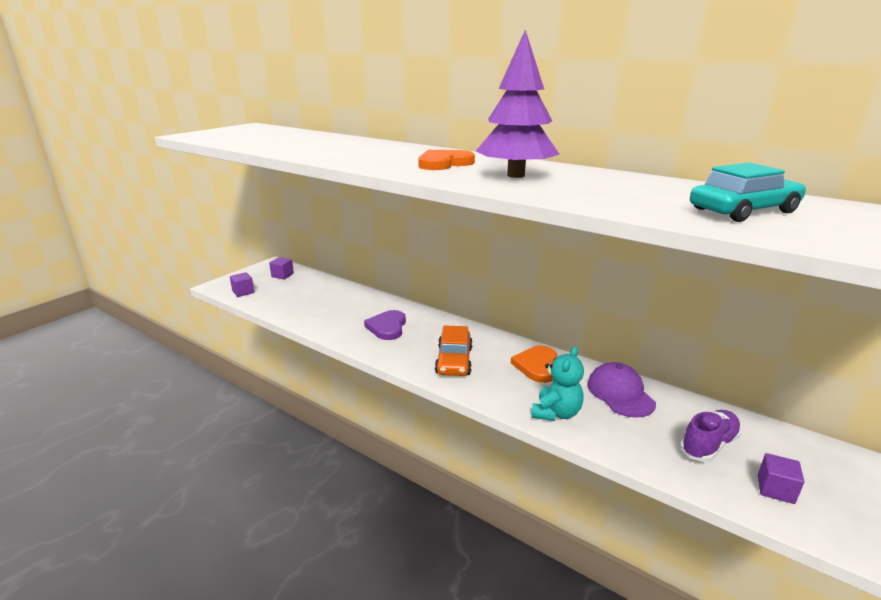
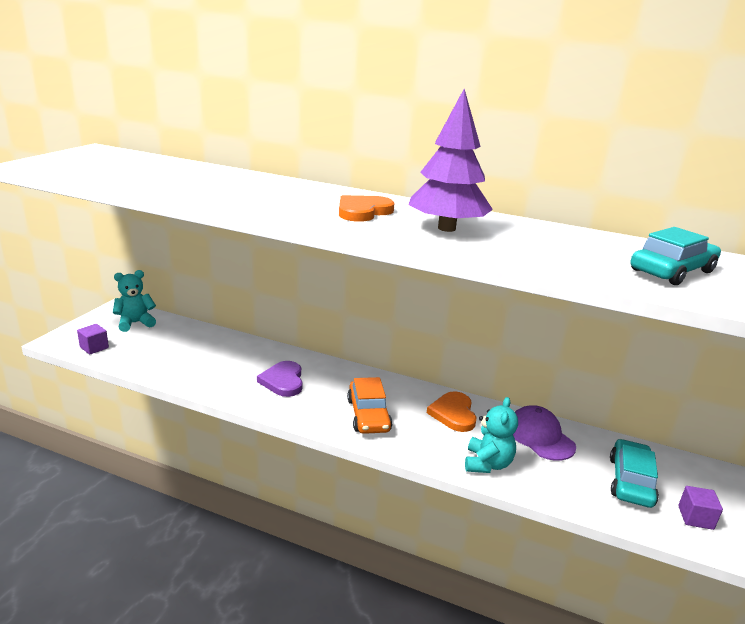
camera: 15 degrees left, 0 degrees up
purple cube [269,257,294,279] -> turquoise teddy bear [113,270,156,332]
purple shoe [680,410,742,462] -> turquoise car [610,439,659,508]

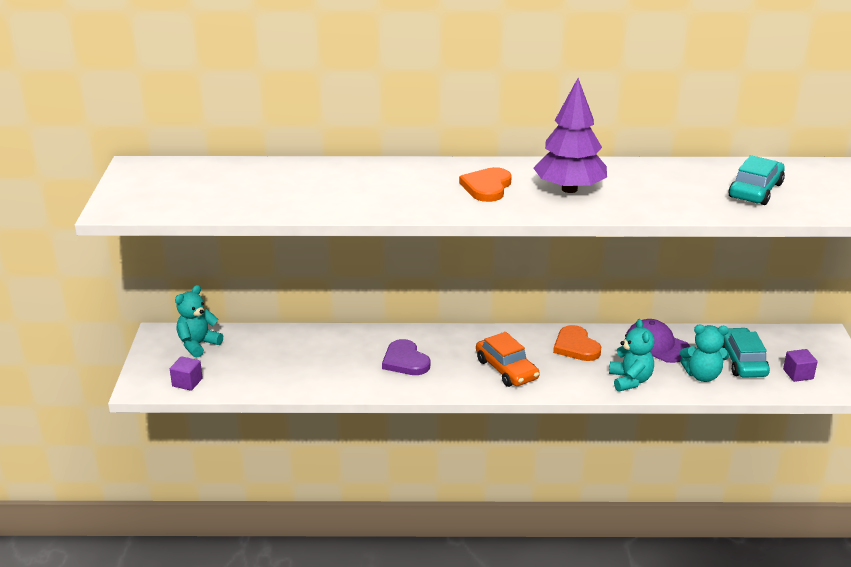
camera: 20 degrees left, 5 degrees up
none -> turquoise teddy bear [680,325,729,382]

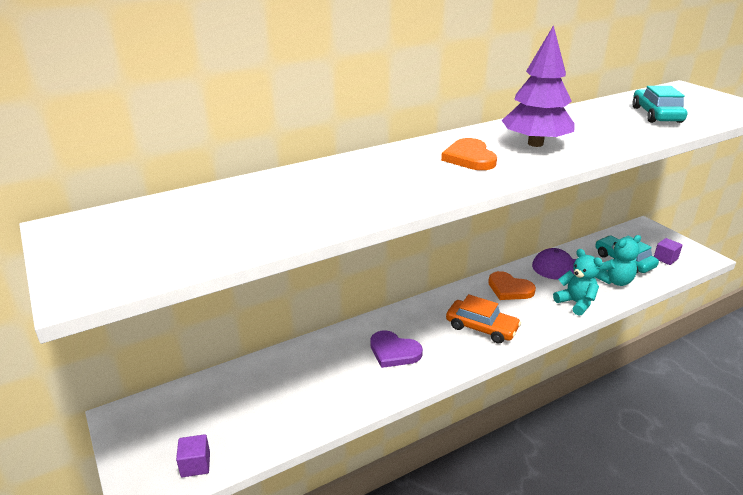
camera: 30 degrees left, 0 degrees up
turquoise teddy bear [175,285,223,358] -> none

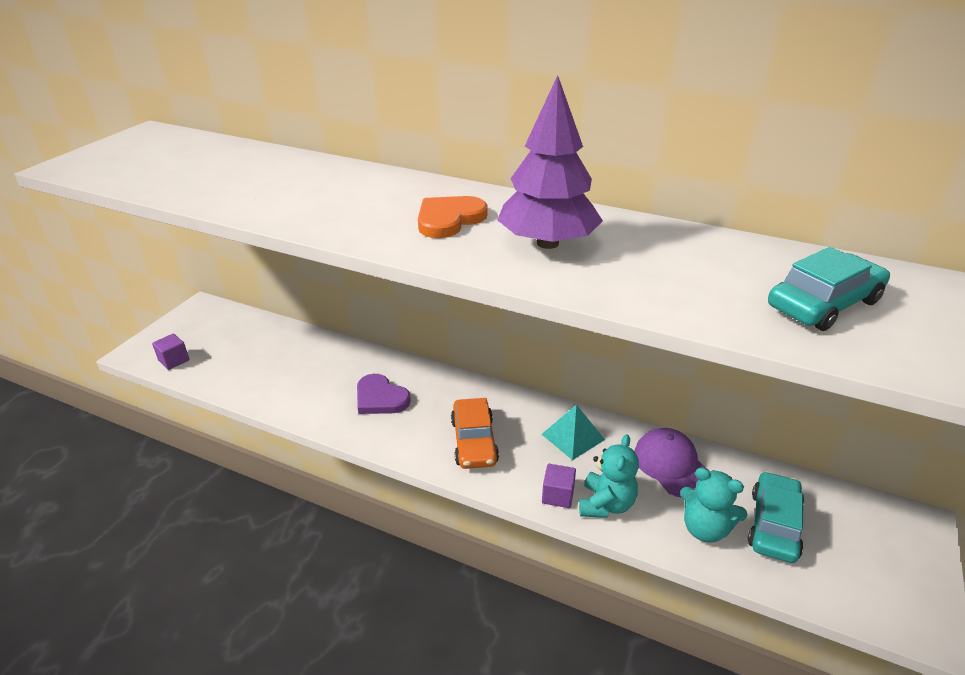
camera: 55 degrees right, 5 degrees up
purple heart [370,330,423,368] -> purple heart turned 45 degrees counterclockwise [357,374,411,414]
orange heart [488,271,536,300] -> turquoise pyramid [541,404,605,460]
purple cube [654,238,682,265] -> purple cube moved to [542,464,576,508]

